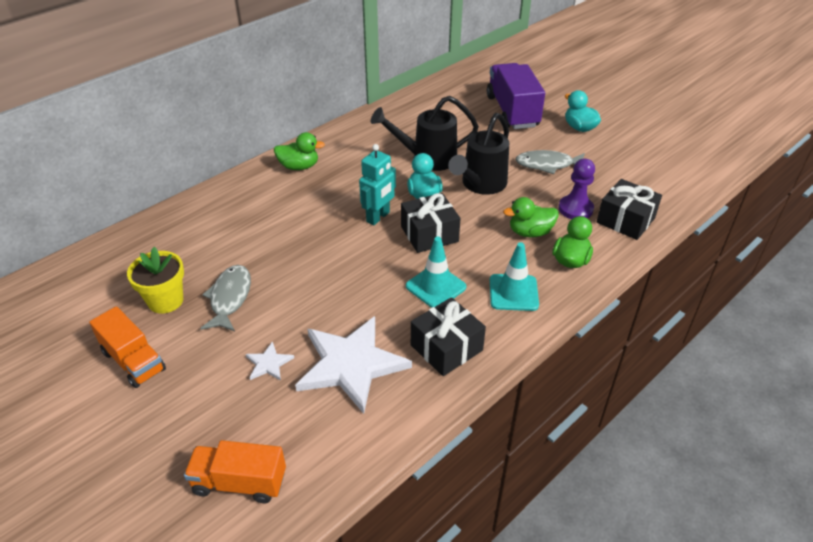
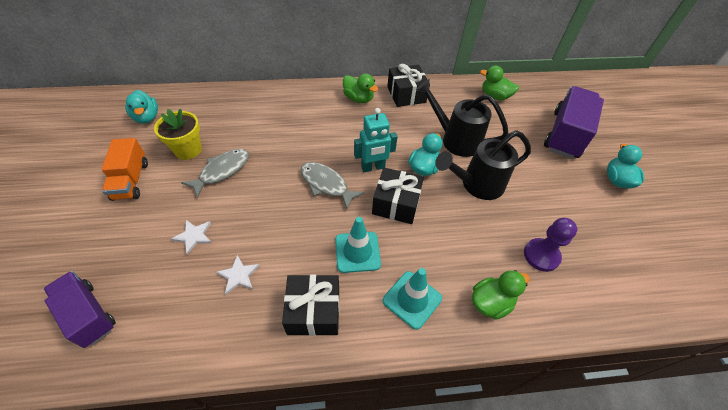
camera: 35 degrees right, 10 degrees up
orange truck [184,440,286,503] -> purple truck [44,271,116,348]
white star [295,316,412,414] -> white star [216,255,260,295], size x0.42
green duck [503,197,559,237] -> green duck moved to [480,65,519,100]
grey fish [515,150,585,174] -> grey fish moved to [301,162,365,209]
black gift [597,179,662,240] -> black gift moved to [387,64,430,107]
none -> turquoise duck [125,90,158,124]

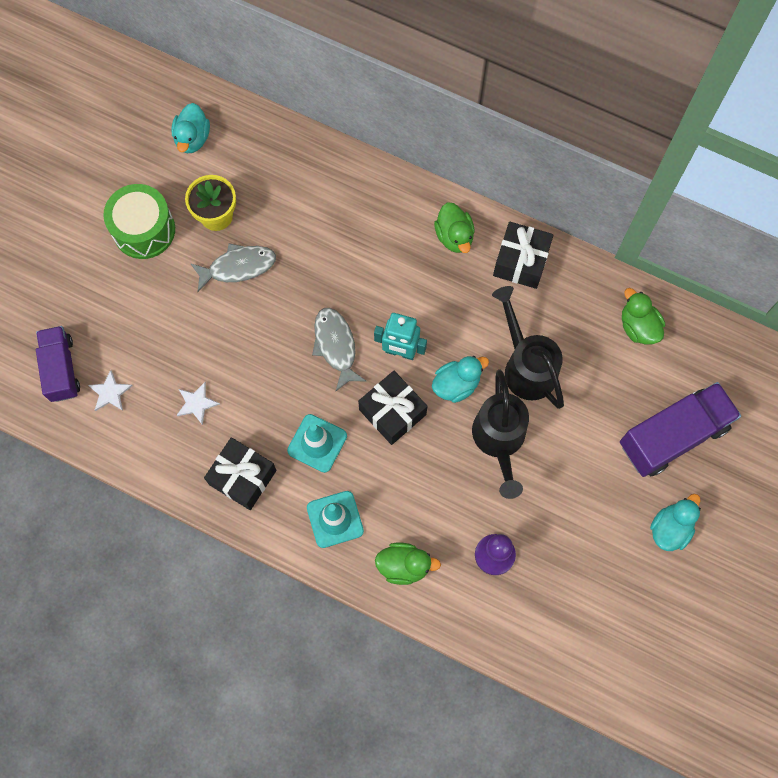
camera: 35 degrees right, 20 degrees up
orange truck [102,138,148,201] -> green drum [104,184,175,259]
white star [171,220,211,255] -> white star moved to [88,370,133,411]
black watering can [435,130,531,200] -> black watering can turned 105 degrees counterclockwise [472,370,529,499]

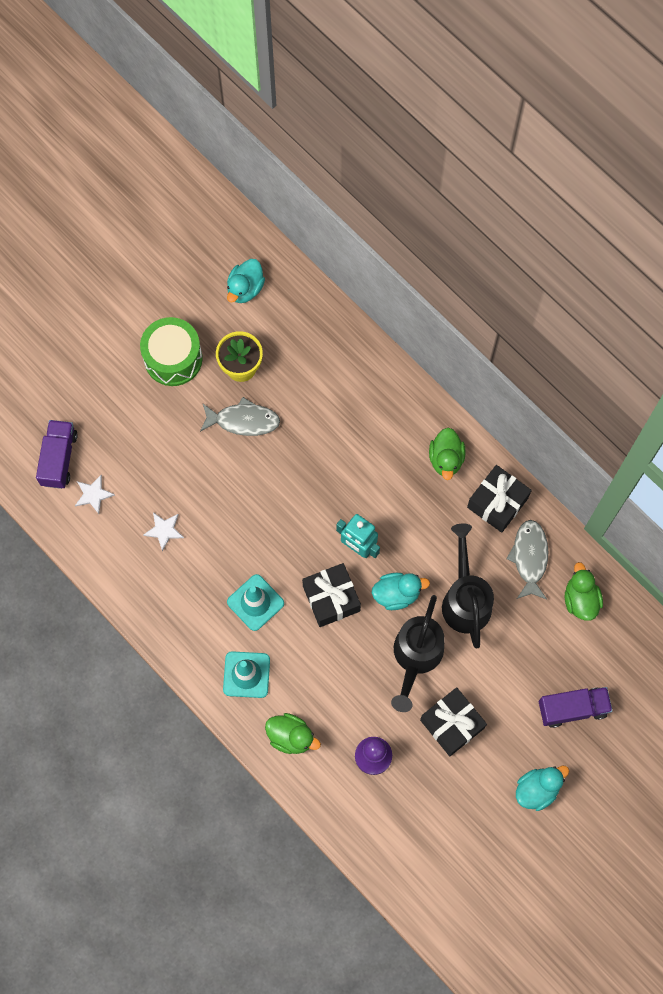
camera: 20 degrees right, 0 degrees up
black gift [204,437,277,510] -> black gift moved to [420,687,487,756]
grey fish [312,308,367,391] -> grey fish moved to [506,520,548,600]
purple truck [620,382,741,477] -> purple truck [539,687,613,728], size x0.65

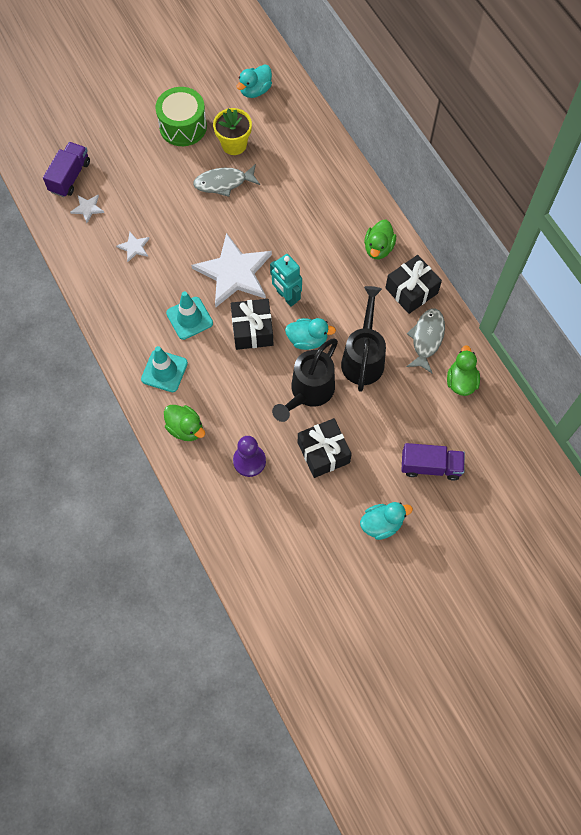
camera: 15 degrees right, 5 degrees down
grey fish [200,397,280,436] -> grey fish turned 150 degrees clockwise [193,164,260,197]
none -> white star [191,233,272,308]

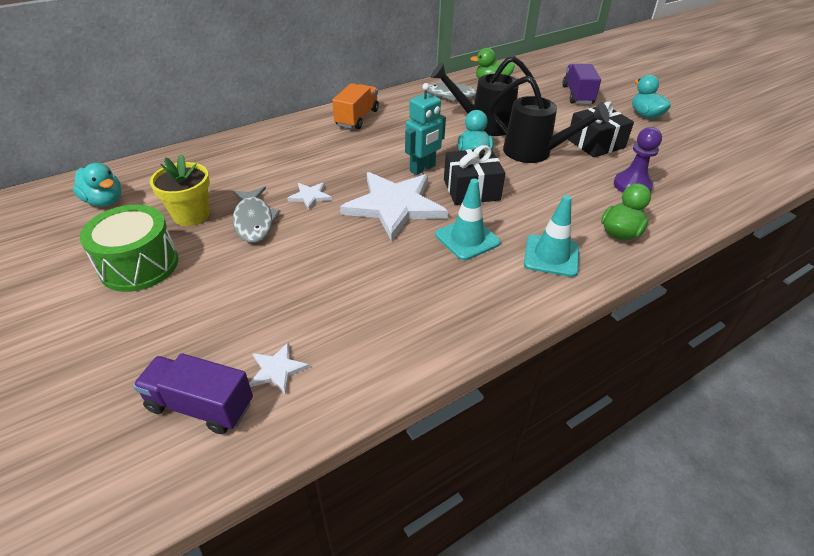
camera: 95 degrees left, 25 degrees down
white star [116,232,150,262] -> white star moved to [287,182,332,210]
green duck [364,220,396,259] -> orange truck [332,83,379,129]
black gift [386,255,442,314] -> none

